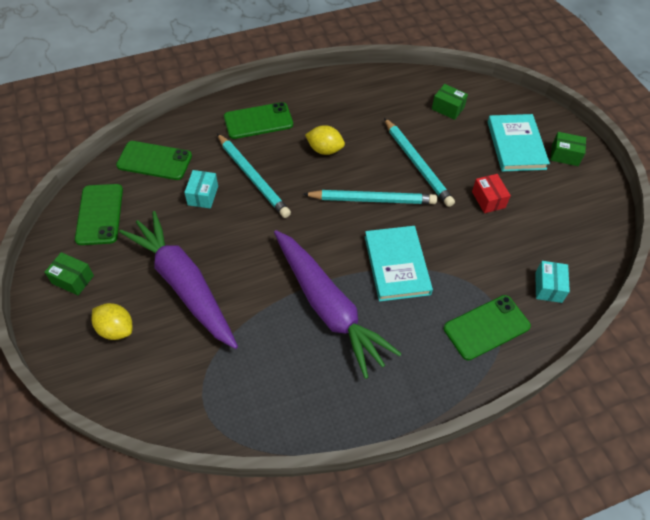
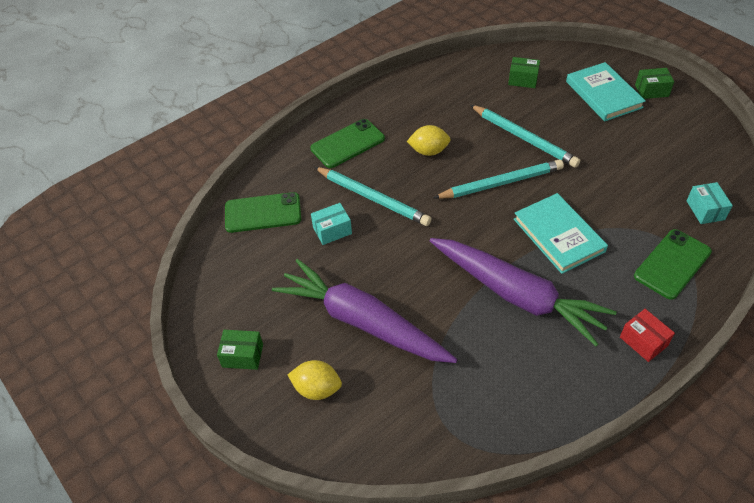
camera: 15 degrees left, 5 degrees down
green phone [75,184,123,245] -> none
turquoise box [184,170,218,209] -> turquoise box turned 75 degrees clockwise [311,203,352,245]
red box [472,174,511,213] -> red box moved to [620,309,675,362]

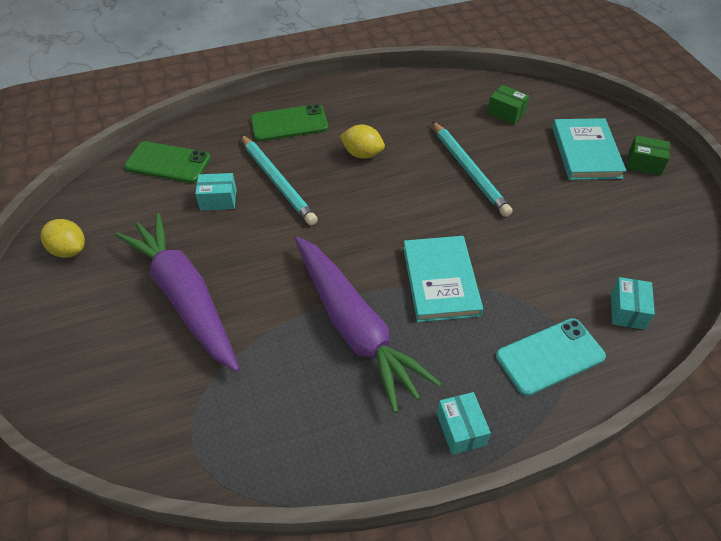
camera: 20 degrees right, 0 degrees up
green box [217,330,263,370] -> none
yellow lemon [288,360,342,400] -> yellow lemon moved to [41,219,85,258]
turquoise pencil [433,159,564,199] -> none
red box [620,309,675,362] -> turquoise box [437,392,491,455]
green phone [634,229,712,300] -> turquoise phone [496,318,606,396]

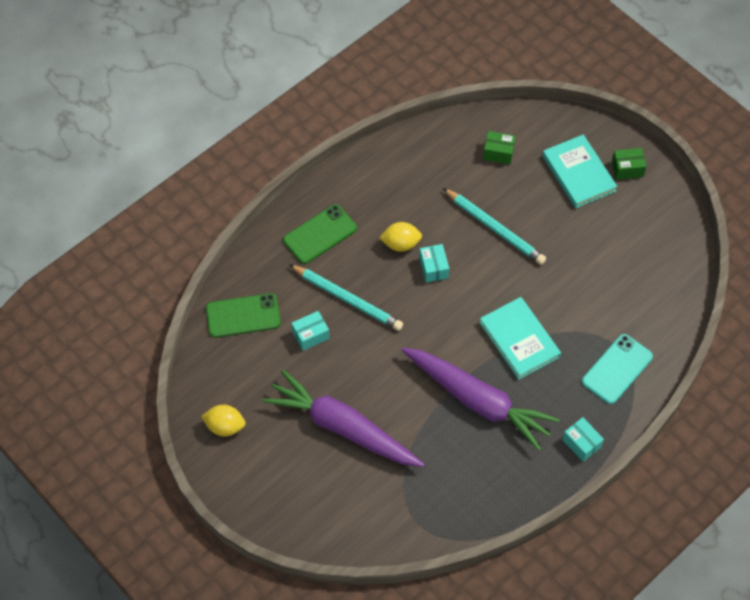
camera: 25 degrees left, 10 degrees up
turquoise box [611,277,655,330] -> turquoise box moved to [419,244,449,283]

